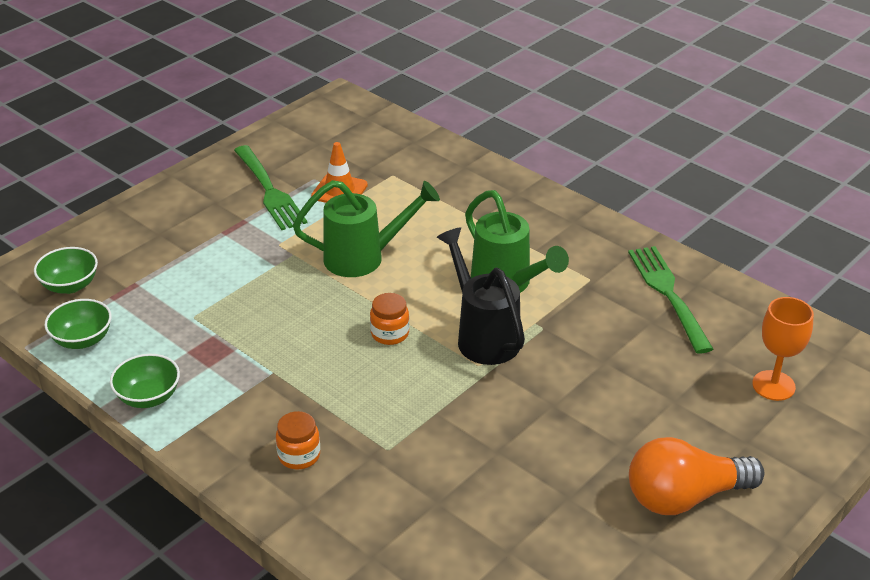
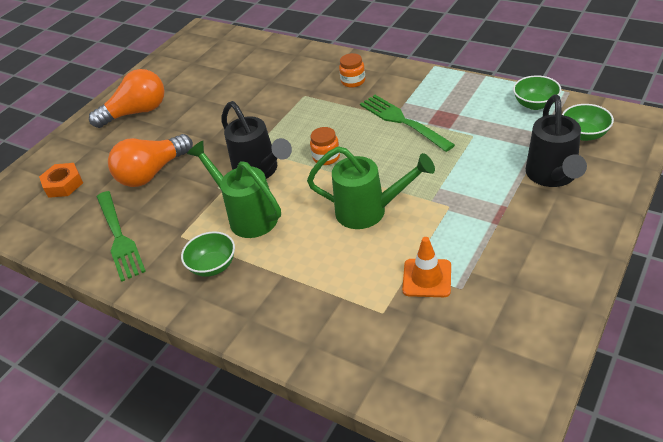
camera: 175 degrees right, 5 degrees up
green bowl [110,354,180,408] -> green bowl moved to [181,231,235,277]
green fork [234,145,307,230] -> green fork moved to [360,95,455,152]
green watering can [293,180,440,277] -> green watering can turned 150 degrees counterclockwise [307,146,435,229]
orange goblet [752,297,814,401] -> orange nut [39,163,83,198]
none -> orange light bulb [108,134,193,187]
none -> black watering can [526,95,587,187]

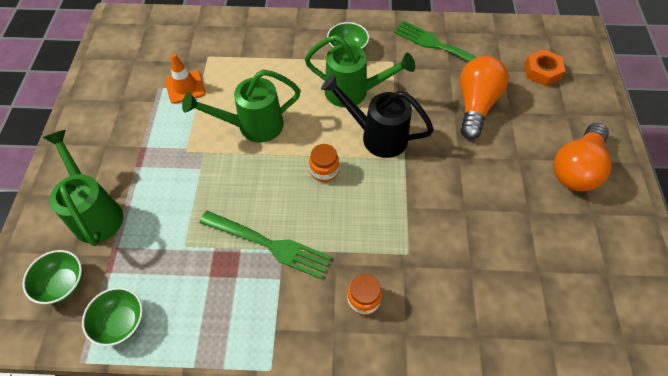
camera: 145 degrees right, 15 degrees up
black watering can [526,95,587,187] -> green watering can [43,130,123,246]

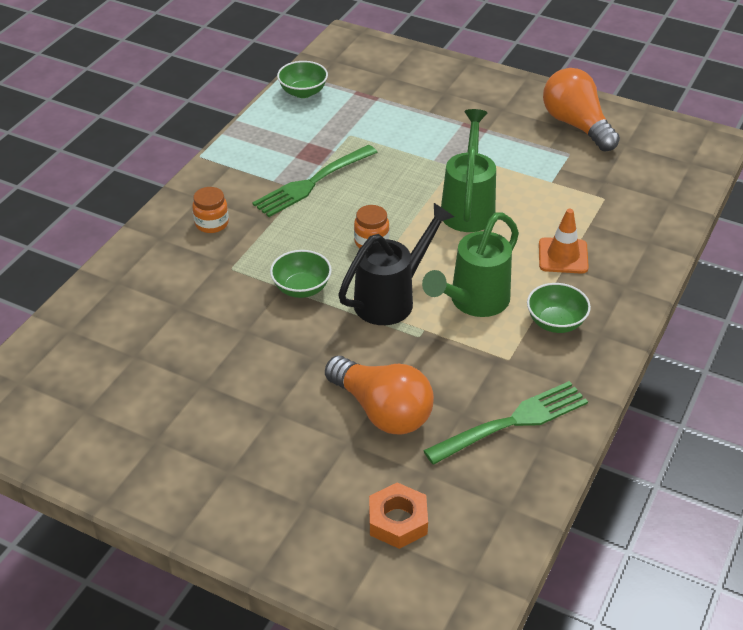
camera: 115 degrees right, 15 degrees down
green bowl [22,250,82,304] -> green bowl moved to [270,250,332,298]
green watering can [43,130,123,246] -> none
orange traffic cone [165,54,206,104] -> orange traffic cone moved to [539,209,589,274]
orange light bulb [553,123,612,191] -> orange light bulb moved to [543,68,620,151]

